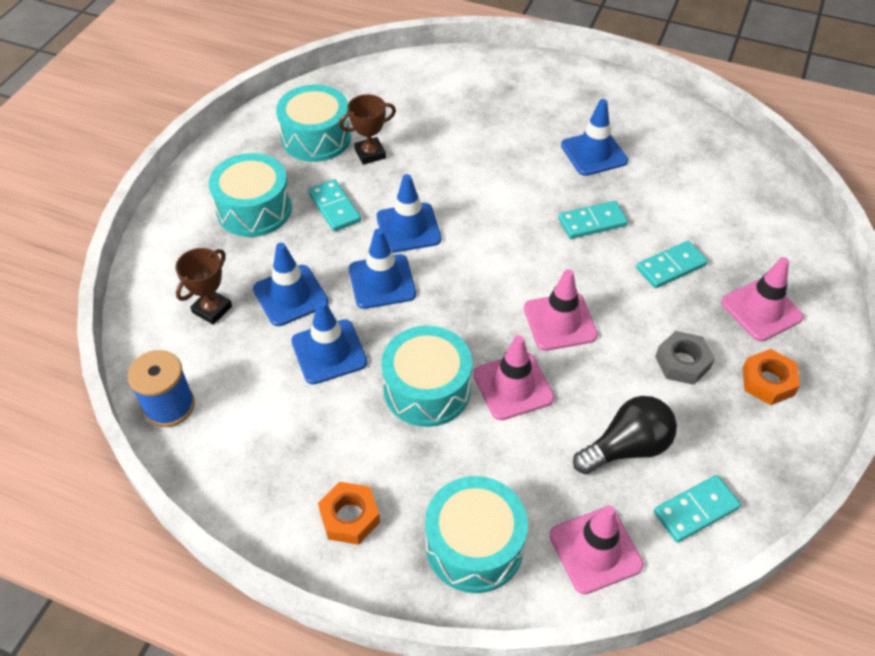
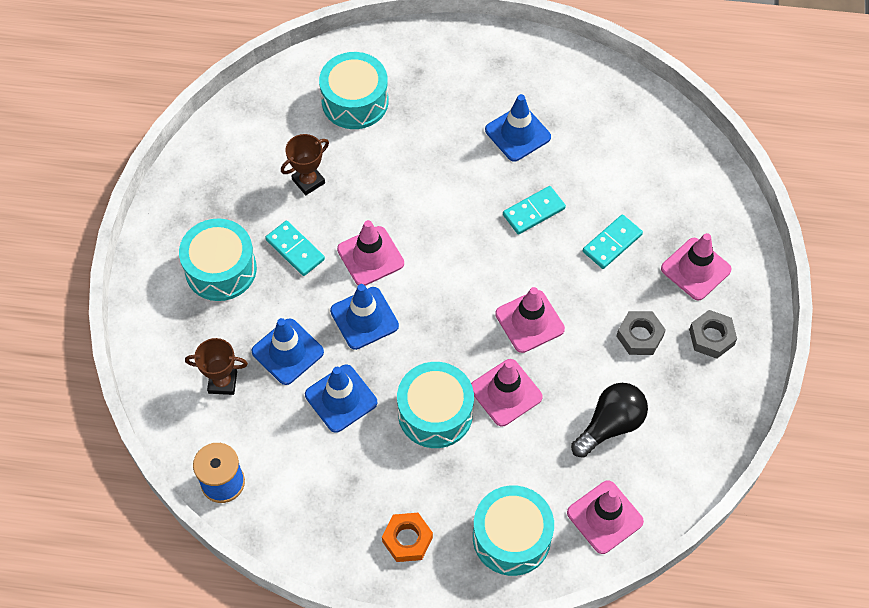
camera: 15 degrees left, 10 degrees up
brown trophy [175,248,232,325] -> brown trophy turned 75 degrees clockwise [185,338,248,395]
turquoise drum [276,85,351,162] -> turquoise drum moved to [319,52,389,129]
blue traffic cone [377,174,442,253] -> pink traffic cone [337,220,404,286]
turquoise domino [654,475,741,543] -> none
orange nut [743,349,800,405] -> grey nut [689,310,737,359]

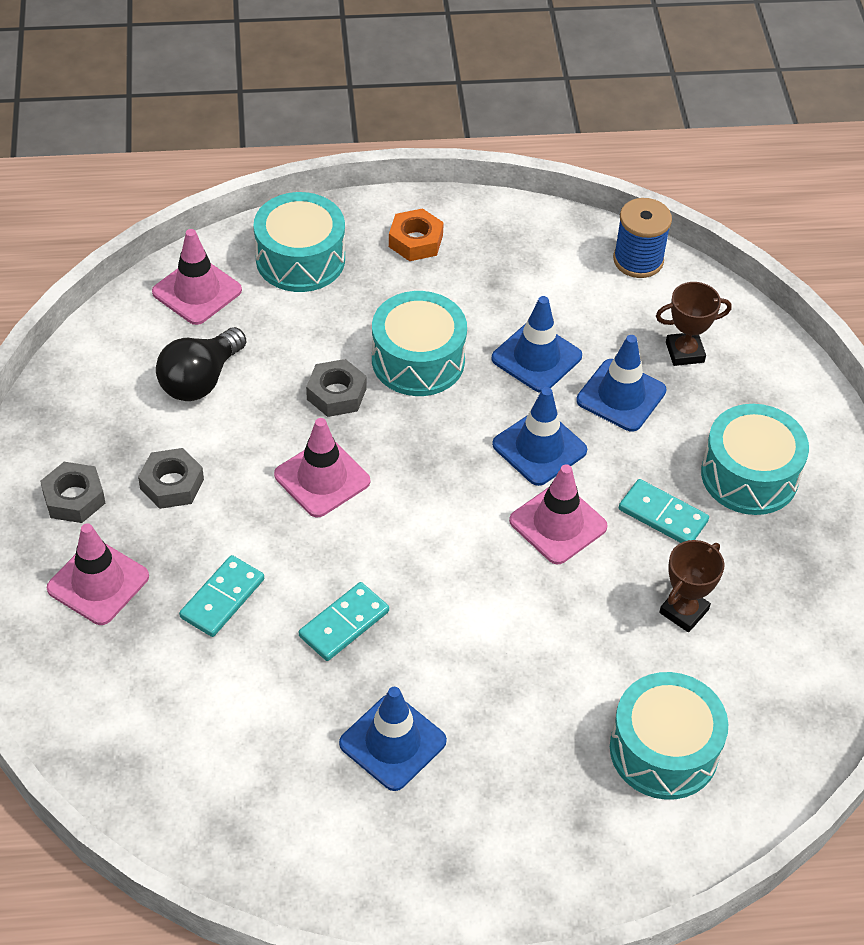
camera: 165 degrees right, 10 degrees down
pink traffic cone [471,359,543,426] -> grey nut [306,359,367,417]

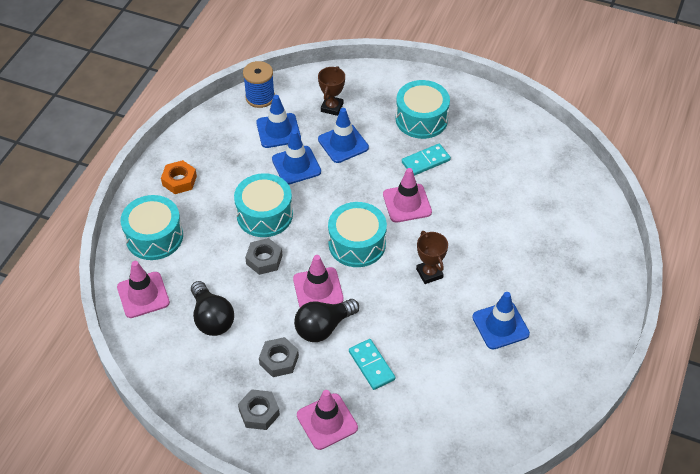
camera: 60 degrees left, 0 degrees up
turquoise domino [299,582,389,661] -> none
blue traffic cone [492,387,587,486] -> blue traffic cone moved to [256,95,301,148]
turquoise drum [610,672,728,800] -> turquoise drum moved to [328,202,387,267]
brown trophy [659,540,724,632] -> brown trophy moved to [416,231,448,284]
none -> black light bulb [294,299,359,342]

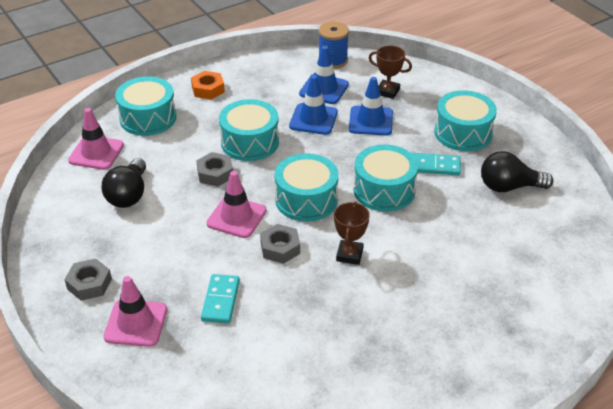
camera: 35 degrees right, 10 degrees down
grey nut [259,337,299,377] -> grey nut moved to [260,224,300,264]
black light bulb [294,299,359,342] -> black light bulb moved to [481,151,554,192]
brown trophy [318,66,345,116] -> brown trophy turned 60 degrees clockwise [369,45,412,99]
pink traffic cone [383,168,432,223] -> turquoise drum [354,144,418,212]
blue traffic cone [472,292,530,349] -> none

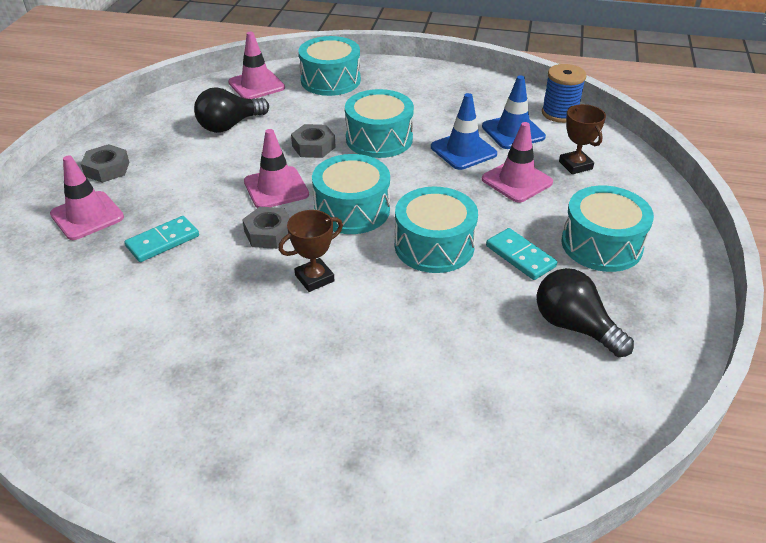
camera: 45 degrees right, 0 degrees up
orange nut [191,71,225,100] -> none
blue traffic cone [349,77,393,135] -> pink traffic cone [482,122,553,203]

